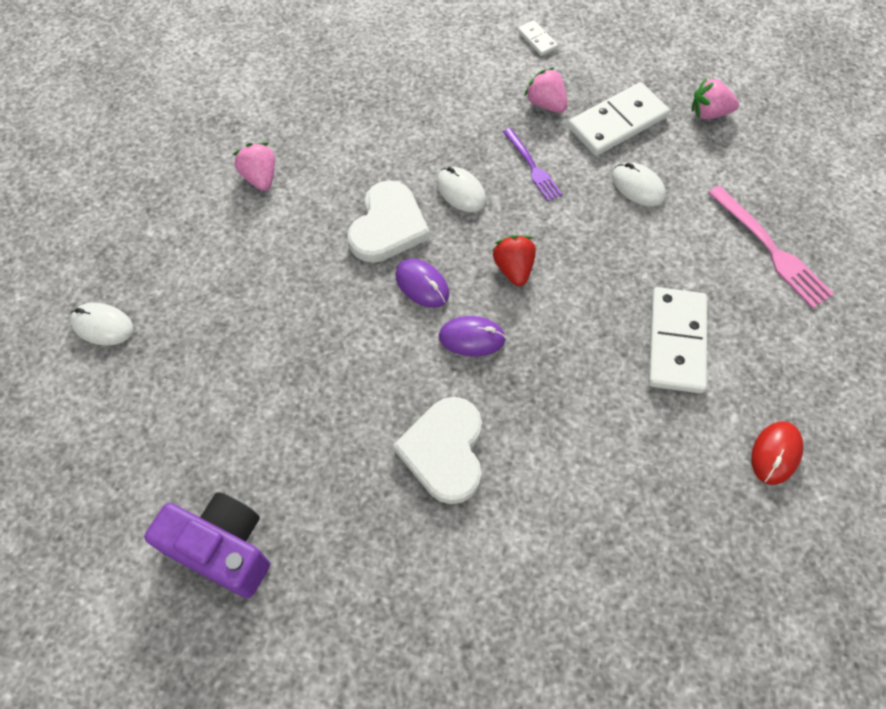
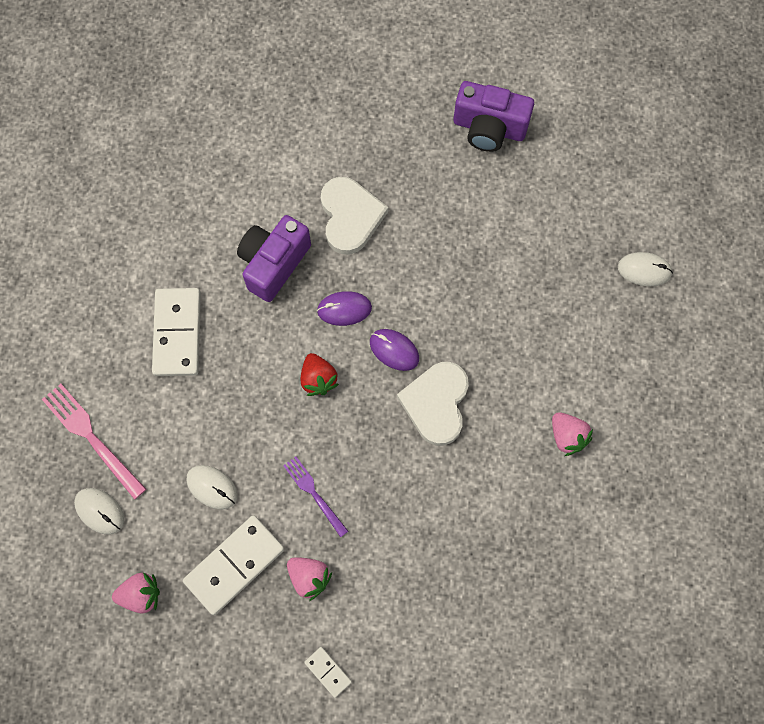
camera: 170 degrees right, 10 degrees up
white mouse [437,167,486,212] -> white mouse moved to [74,488,124,535]
red mouse [751,421,804,485] -> none
none -> purple camera [237,215,311,302]

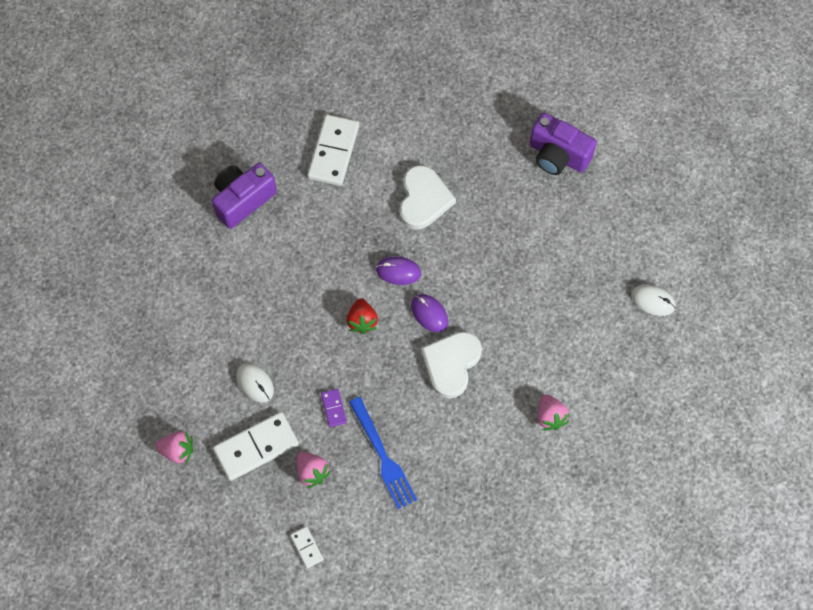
camera: 15 degrees right, 5 degrees down
pink fork [42,384,146,500] -> none
white mouse [74,488,124,535] -> none
white domino [152,288,201,376] -> white domino moved to [307,115,359,186]
purple camera [237,215,311,302] -> purple camera moved to [212,163,277,229]
purple fork [283,456,348,537] -> purple domino [321,389,347,427]
none -> blue fork [349,397,417,509]

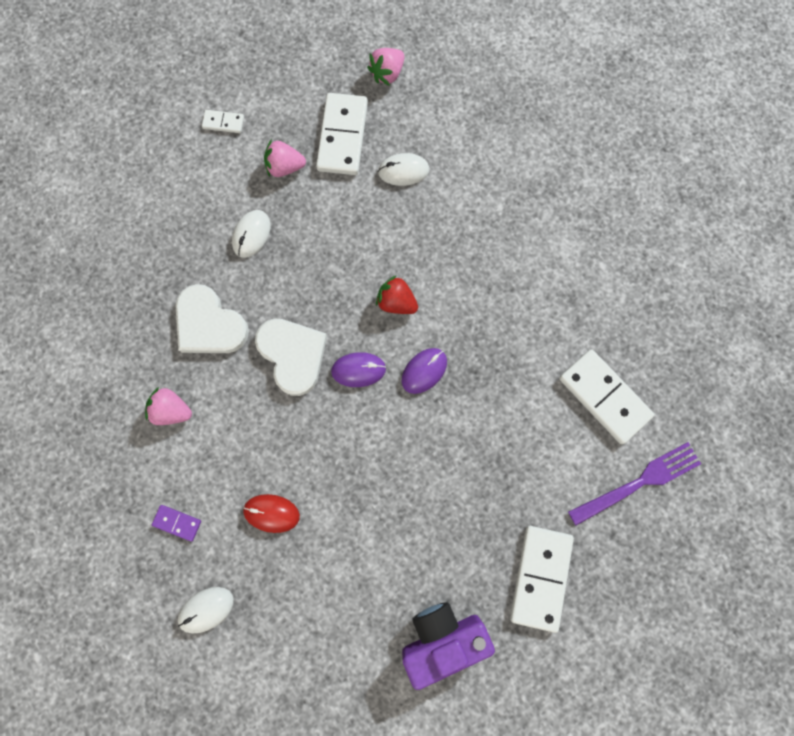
camera: 125 degrees right, 10 degrees up
purple camera [212,163,277,229] -> none
purple domino [321,389,347,427] -> purple domino moved to [152,505,201,542]
blue fork [349,397,417,509] -> white mouse [232,210,270,258]
white heart [399,165,456,229] -> white heart moved to [176,284,249,353]
none -> red mouse [243,494,300,533]
none -> white domino [510,526,574,633]
none -> purple fork [568,442,701,526]

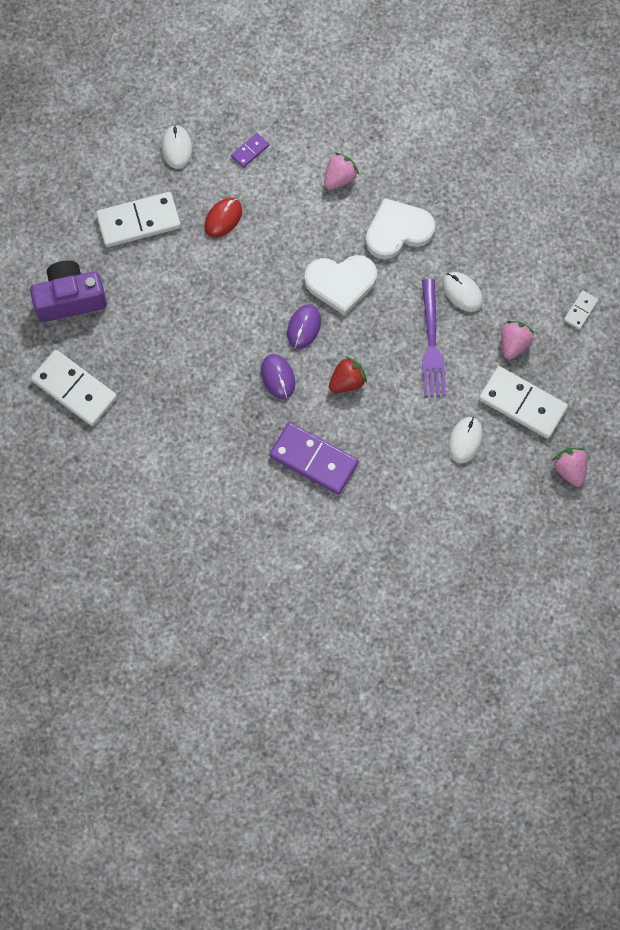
camera: 115 degrees right, 5 degrees down
purple camera [402,602,495,690] -> purple camera turned 105 degrees counterclockwise [30,260,107,322]
white domino [559,349,654,444] -> white domino moved to [96,192,181,247]
purple fork [568,442,701,526] -> purple fork moved to [422,279,446,397]
none -> purple domino [269,422,358,495]

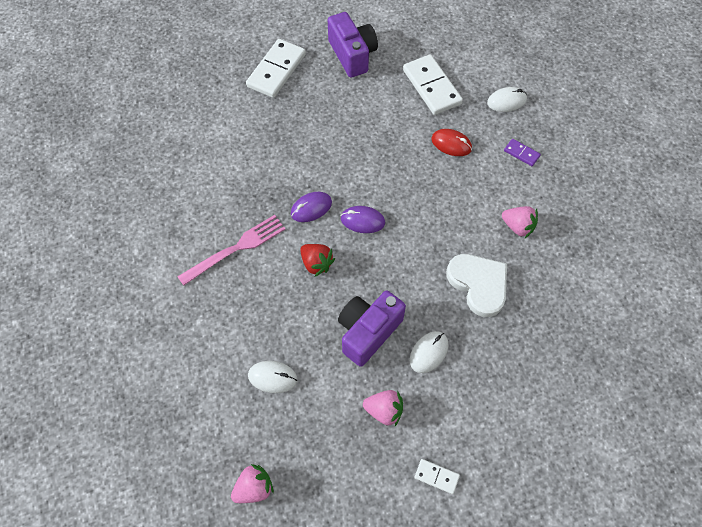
camera: 80 degrees right, 10 degrees down
purple domino [269,422,358,495] -> pink fork [177,215,286,286]
white heart [304,255,377,316] -> none
purple fork [422,279,446,397] -> purple camera [338,291,406,367]
white domino [479,366,568,439] -> none

